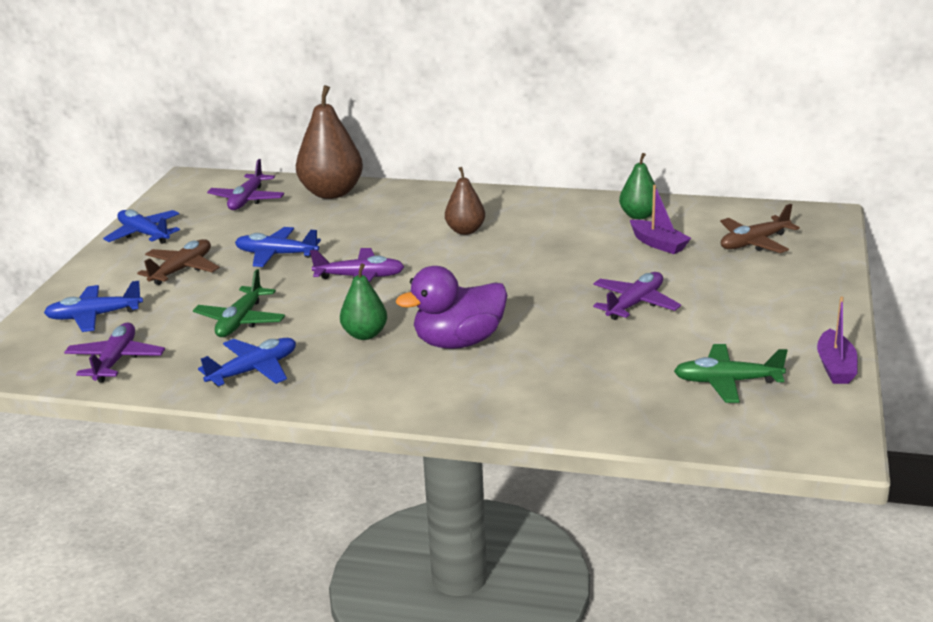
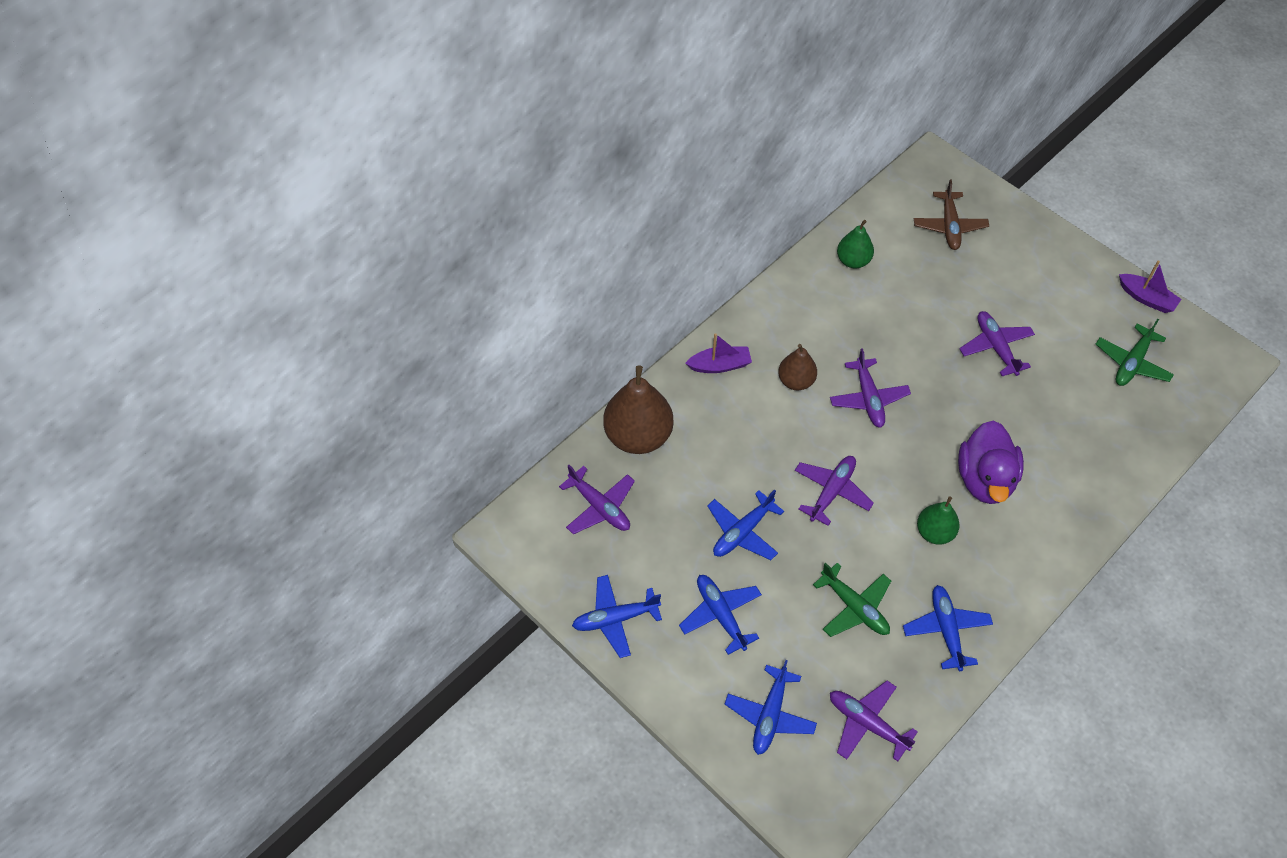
camera: 60 degrees left, 30 degrees up
brown plane [137,239,220,285] -> blue plane [679,575,762,655]
purple boat [630,185,691,254] -> purple boat moved to [685,333,752,373]
none -> purple plane [830,348,911,428]

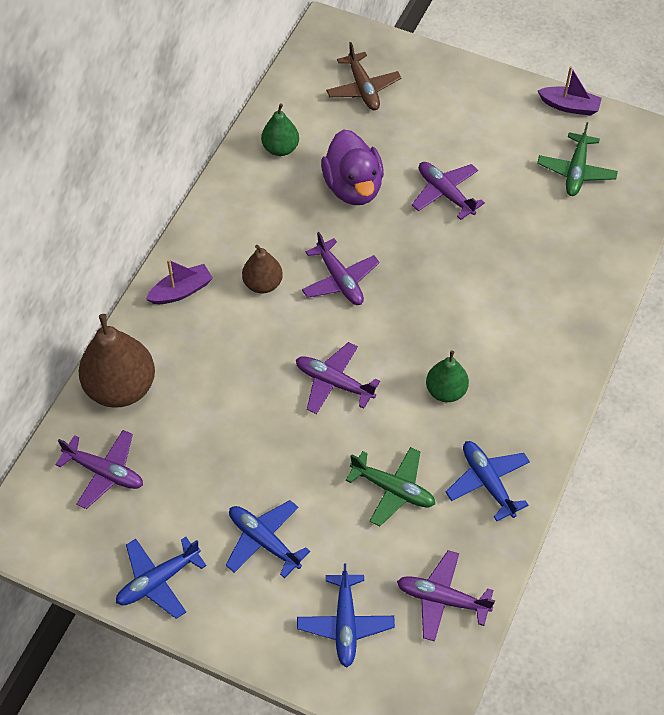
camera: 20 degrees left, 0 degrees up
blue plane [707,489,784,560] -> none
purple plane [795,456,874,526] -> purple plane turned 75 degrees counterclockwise [296,342,380,414]
purple duck [958,420,1024,504] -> purple duck moved to [321,129,384,205]

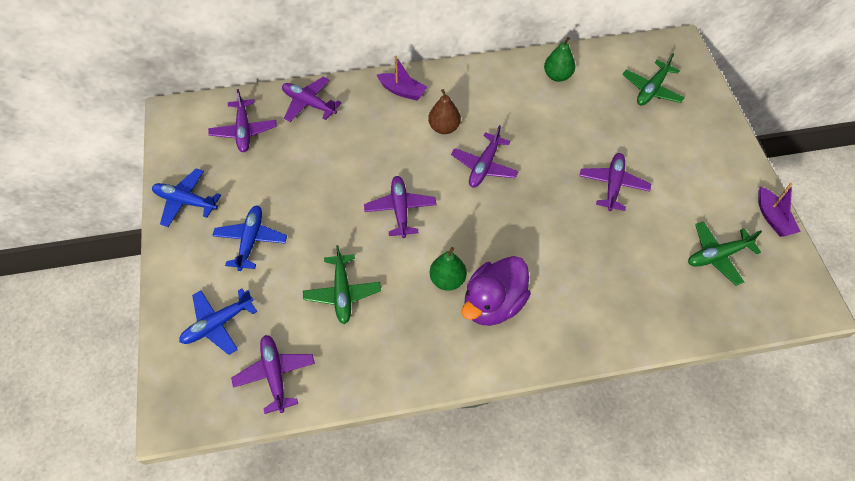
camera: 55 degrees right, 0 degrees up
brown pear [79,314,155,408] -> purple plane [282,76,342,122]
purple duck [321,129,384,205] -> purple duck moved to [462,256,531,326]
brown plane [326,42,401,110] -> green plane [622,54,685,105]
blue plane [446,441,530,521] -> none

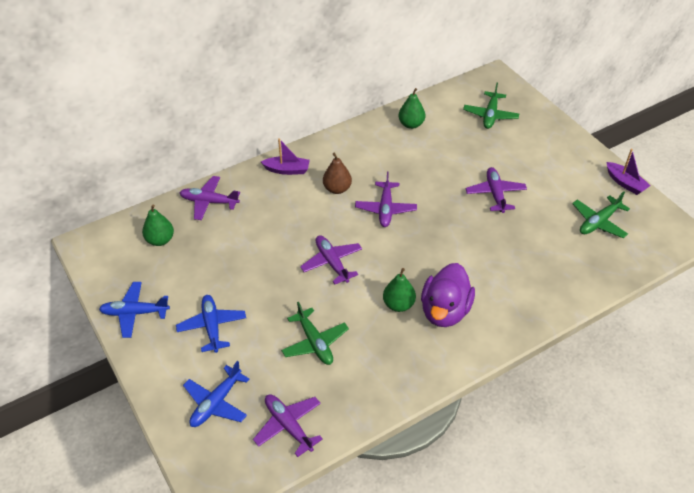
camera: 20 degrees left, 10 degrees down
purple plane [208,89,277,152] -> green pear [142,205,174,246]

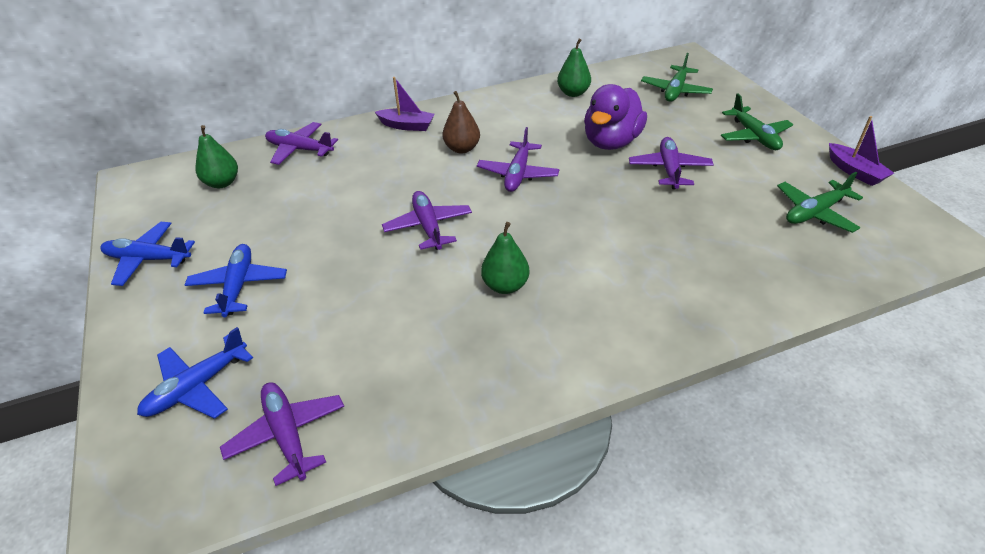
camera: 10 degrees right, 5 degrees down
green plane [281,302,349,365] -> green plane moved to [721,93,793,150]
purple duck [421,263,475,327] -> purple duck moved to [584,84,647,150]

